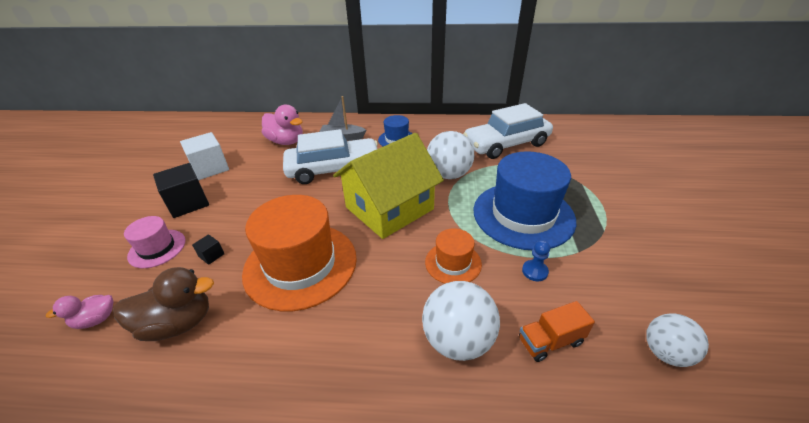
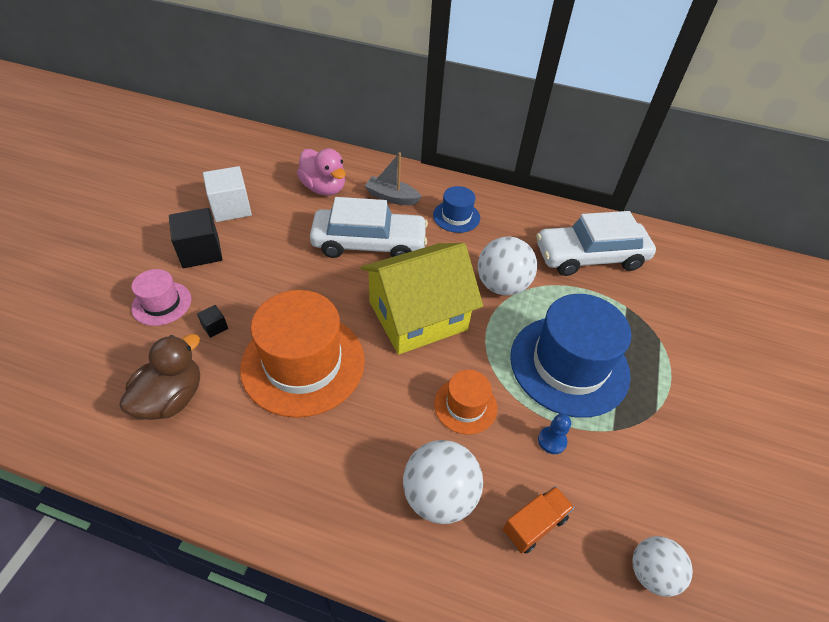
camera: 10 degrees right, 10 degrees up
pink duck [46,295,113,329] -> none
brown duck [113,267,214,341] -> brown duck turned 60 degrees counterclockwise [119,334,200,420]
orange truck [519,301,595,362] -> orange truck turned 150 degrees clockwise [503,486,574,554]

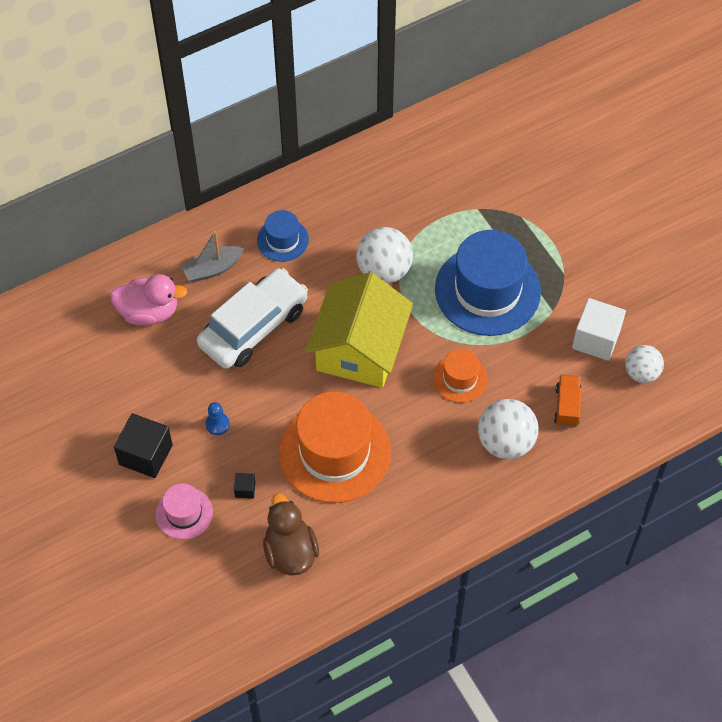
camera: 45 degrees left, 10 degrees up
white cube [203,166,252,222] -> white cube moved to [572,298,626,361]
white car [536,211,656,276] -> none
blue pawn [538,414,571,454] -> blue pawn moved to [206,402,230,435]

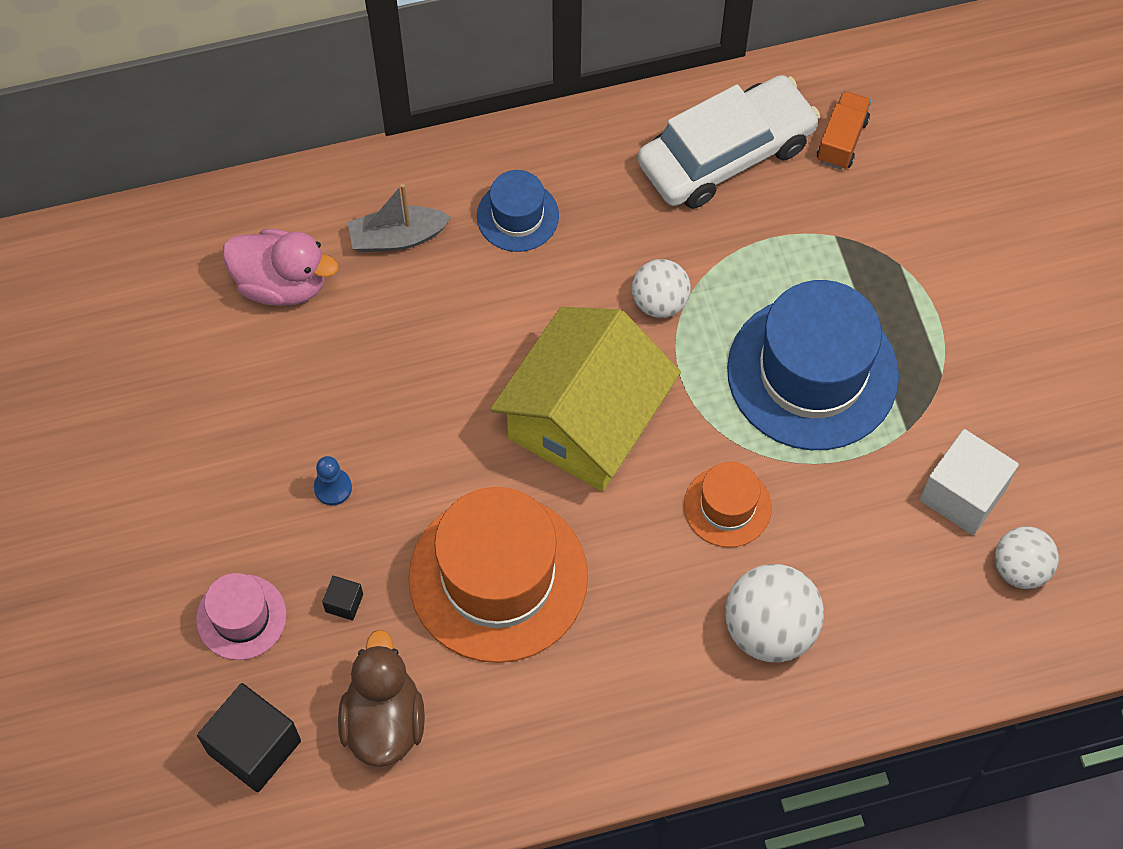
camera: 15 degrees right, 5 degrees up
black cube [114,413,173,478] -> black cube moved to [197,683,301,792]
white car [197,268,308,369] -> white car moved to [638,75,820,209]
white ball [356,227,413,284] -> white ball [632,259,691,318], size x0.65
orange truck [554,375,581,428] -> orange truck moved to [817,91,871,170]

